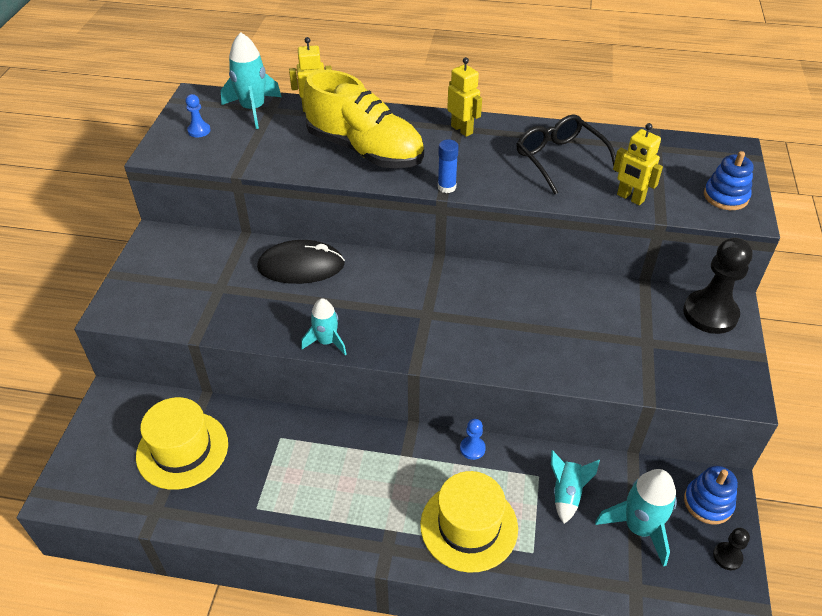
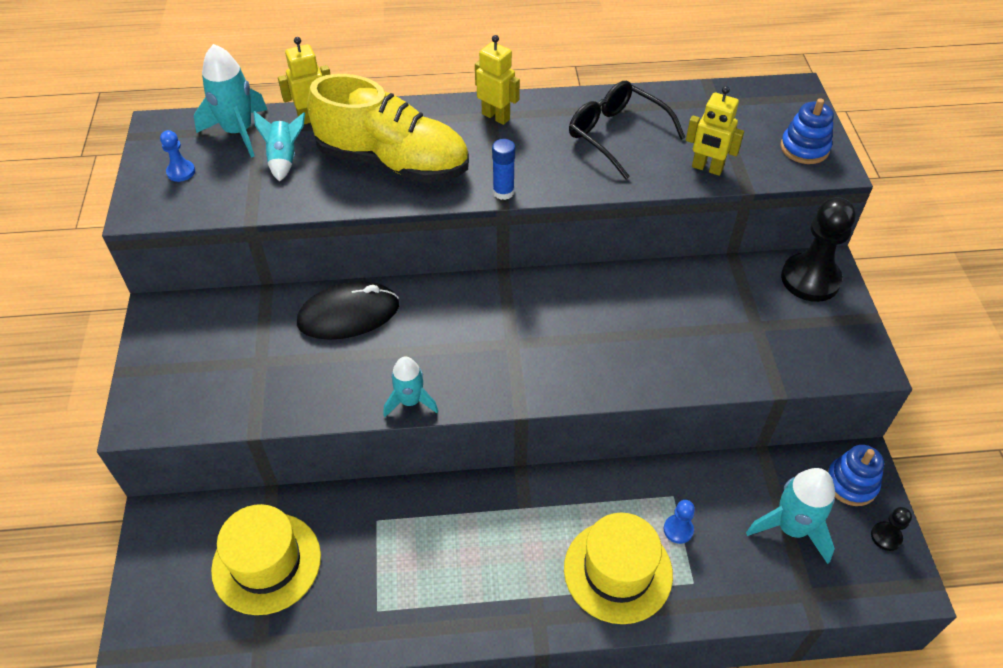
camera: 15 degrees left, 5 degrees up
blue pawn [460,419,486,460] -> blue pawn moved to [663,500,695,544]
turquoise rocket [551,450,600,524] -> turquoise rocket moved to [254,111,305,182]

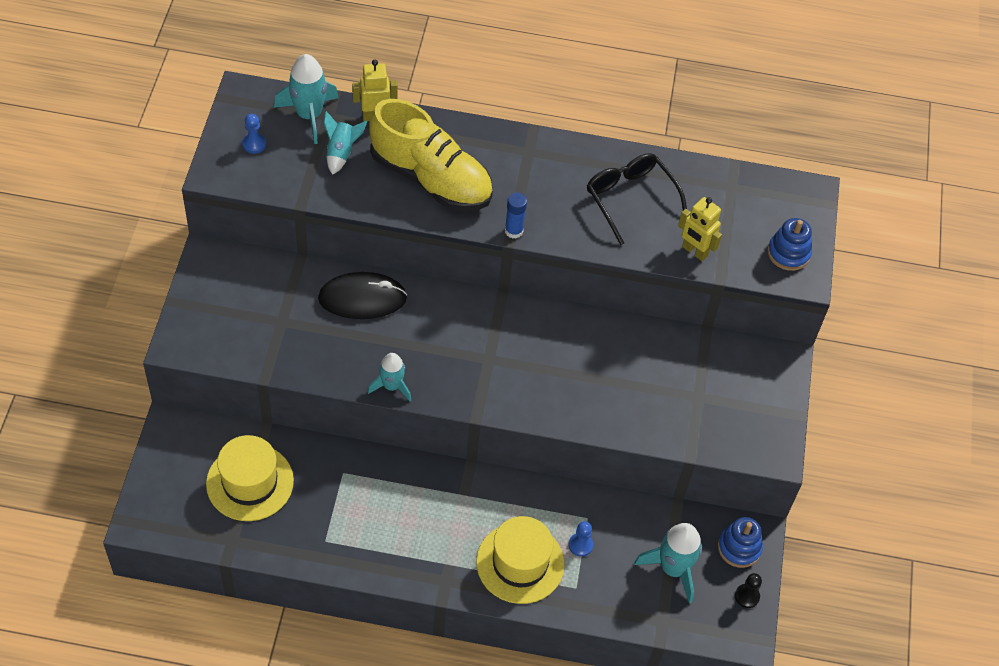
camera: 10 degrees right, 5 degrees up
yellow robot [475,35,520,125] -> none
black pawn [781,197,856,302] -> none

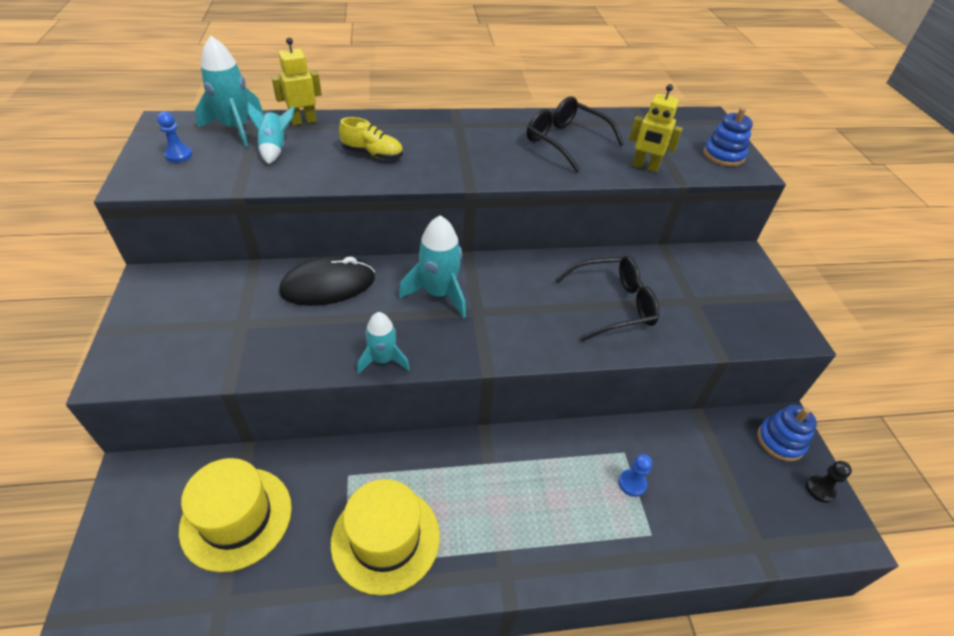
camera: 15 degrees left, 10 degrees down
yellow shoe [369,99,493,211] -> yellow shoe [339,117,403,160], size x0.45
yellow hat [476,516,565,604] -> yellow hat moved to [331,479,440,595]
blue glue stick [505,193,527,239] -> none
turquoise rocket [634,523,702,603] -> turquoise rocket moved to [399,215,466,318]
none -> black glasses [555,256,659,341]

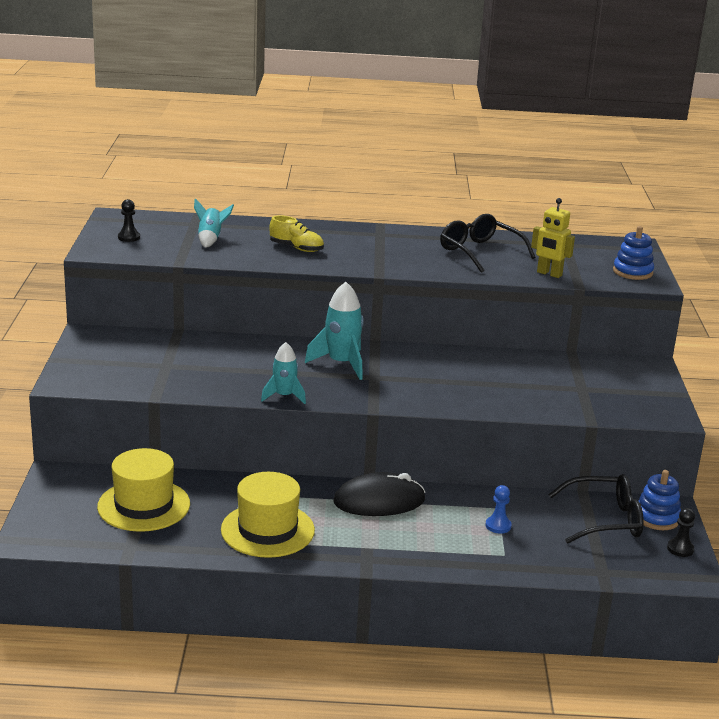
camera: 10 degrees right, 20 degrees down
blue pawn [157,112,192,162] -> black pawn [118,199,140,242]
turquoise rocket [195,36,264,147] -> none
yellow robot [272,38,322,126] -> none
black mouse [279,255,375,306] -> black mouse moved to [333,472,426,516]
black glasses [555,256,659,341] -> black glasses moved to [548,474,644,544]

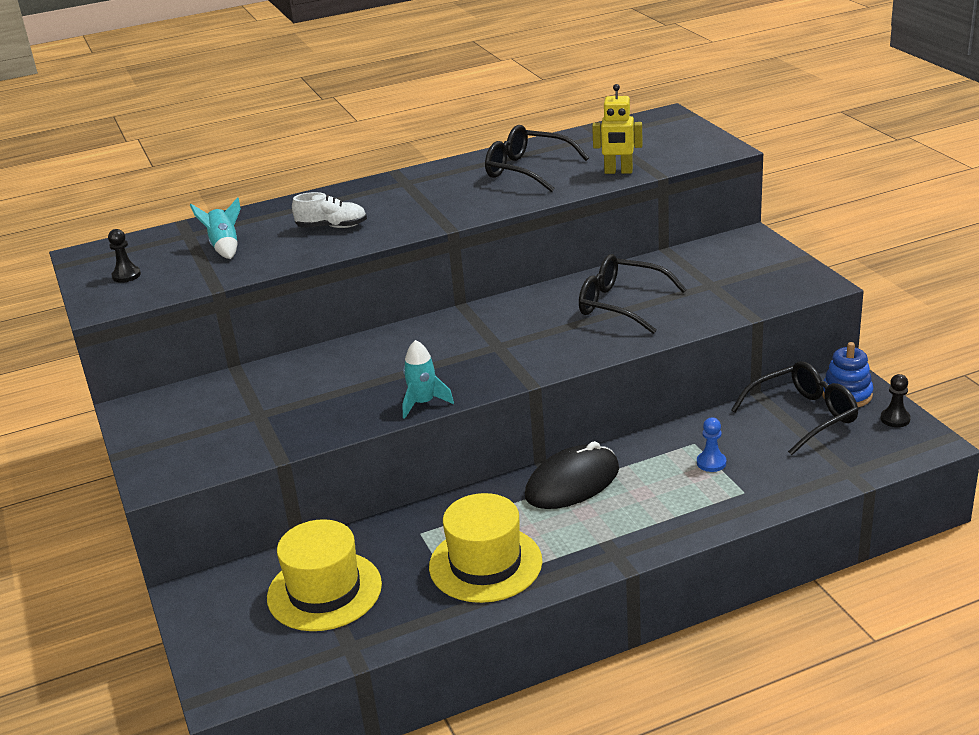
camera: 20 degrees left, 5 degrees up
yellow shoe [269,215,324,252] -> white shoe [292,192,367,228]
turquoise rocket [305,282,364,380] -> none
blue stacking toy [613,226,654,280] -> none
none -> black glasses [579,254,687,334]

